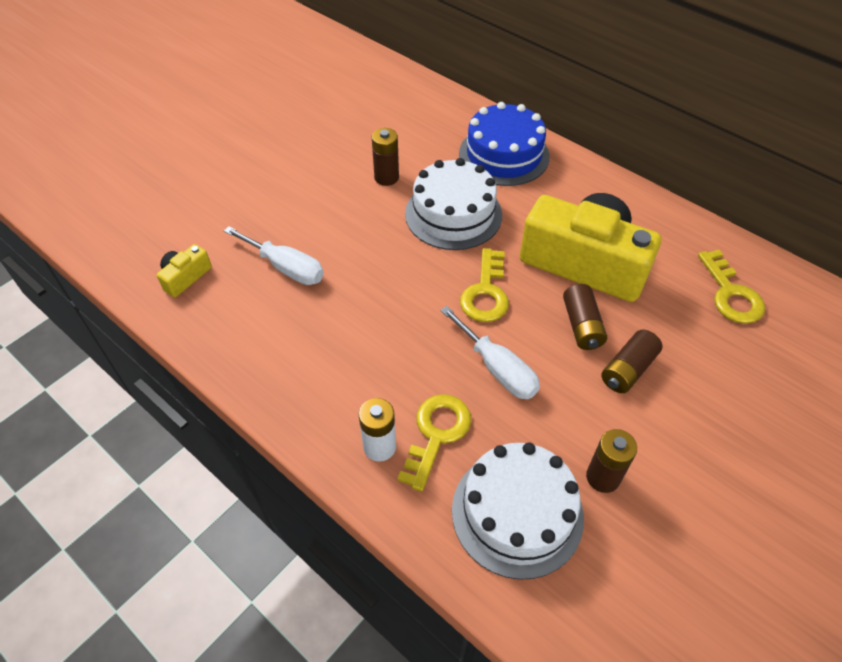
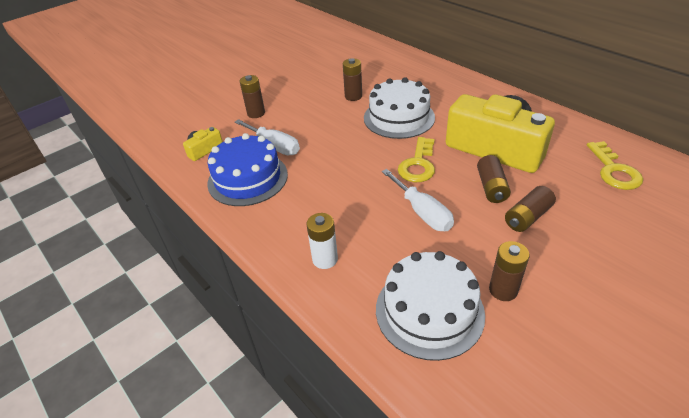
camera: 10 degrees right, 10 degrees down
yellow key [397,394,471,492] -> none
blue cake [459,102,550,186] -> blue cake moved to [207,133,288,206]
none -> brown battery [240,75,265,118]

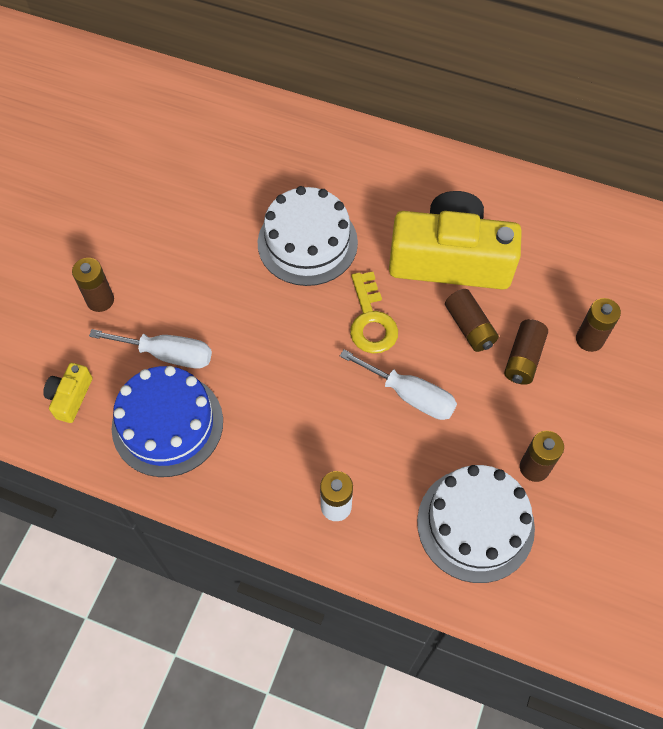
camera: 30 degrees left, 20 degrees up
brown battery [343,58,362,101] -> brown battery moved to [576,298,621,352]
yellow key [587,141,643,190] -> none

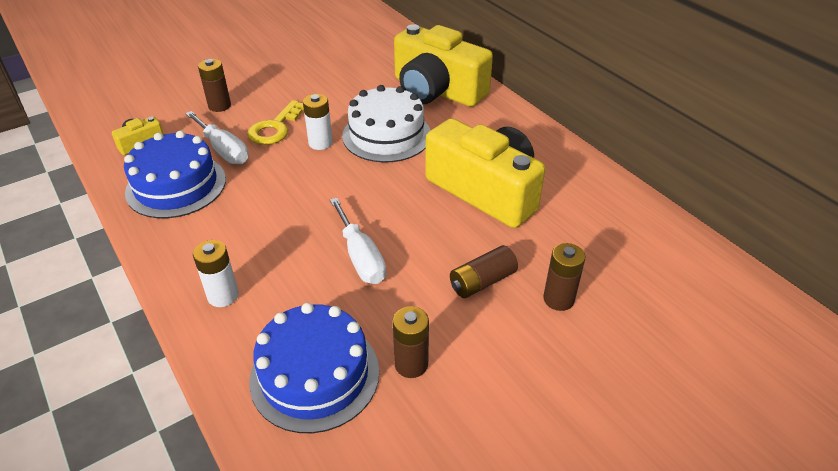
camera: 35 degrees right, 20 degrees down
yellow key [350,272,398,354] -> yellow key moved to [247,100,304,145]
white cake [417,465,535,583] -> blue cake [249,303,379,433]
brown battery [445,289,499,352] -> none
none -> white battery [303,94,333,150]
none -> yellow camera [394,24,493,107]

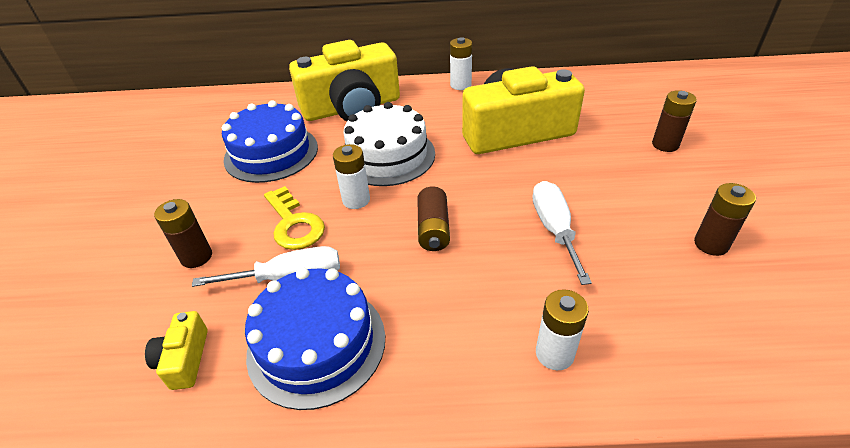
camera: 55 degrees left, 0 degrees up
blue cake [249,303,379,433] -> blue cake moved to [222,100,318,183]
white screwdriver [330,197,386,284] -> white screwdriver turned 105 degrees counterclockwise [532,181,592,285]
brown battery [450,245,518,298] -> brown battery moved to [417,186,450,251]
none -> white battery [450,37,472,90]

